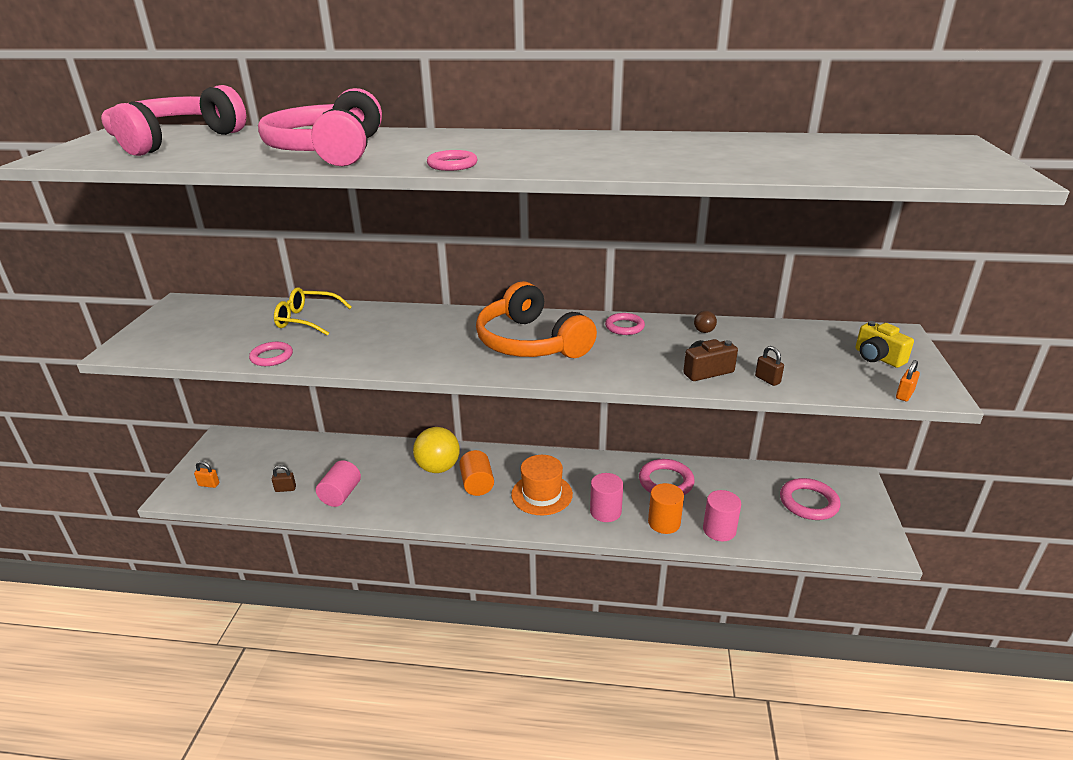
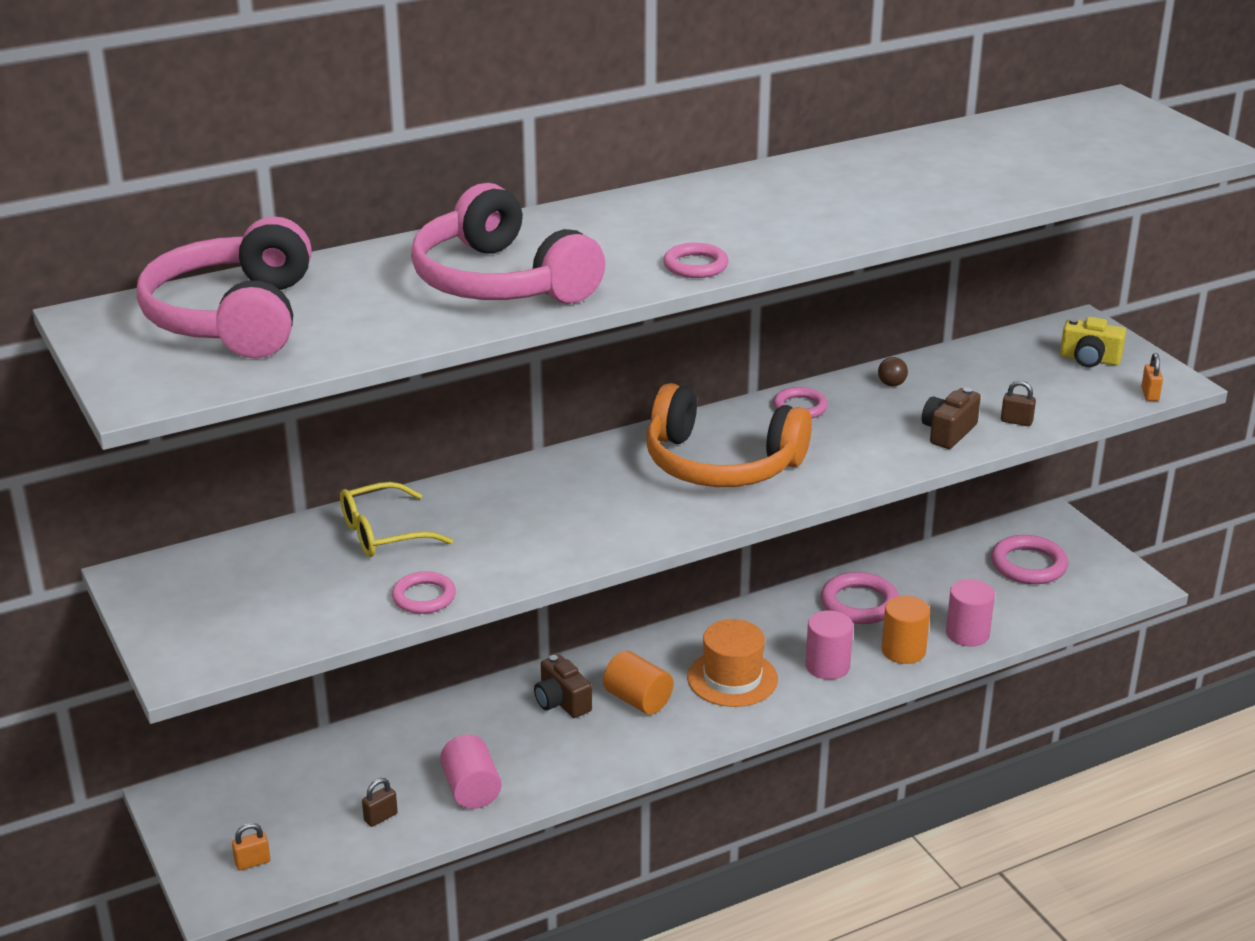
camera: 35 degrees left, 0 degrees up
yellow ball [413,427,460,473] -> brown camera [534,654,592,718]

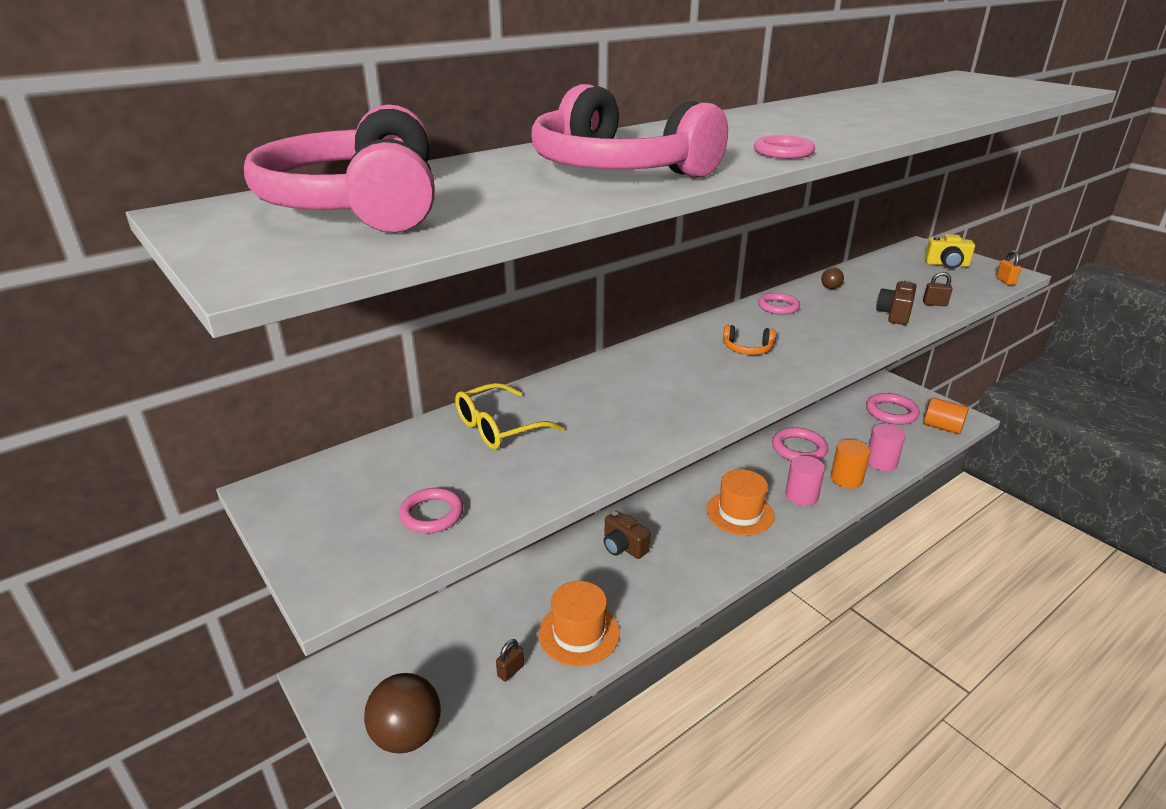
camera: 10 degrees left, 0 degrees up
orange padlock [232,823,270,871] -> brown ball [364,673,441,754]
pink ring [392,571,456,614] -> pink ring moved to [399,488,464,533]
pink cylinder [440,735,502,809] -> orange hat [538,581,620,667]
orange cylinder [603,651,673,715] -> orange cylinder moved to [924,398,969,434]
orange headphones [646,383,812,487] -> orange headphones [723,325,775,355], size x0.41

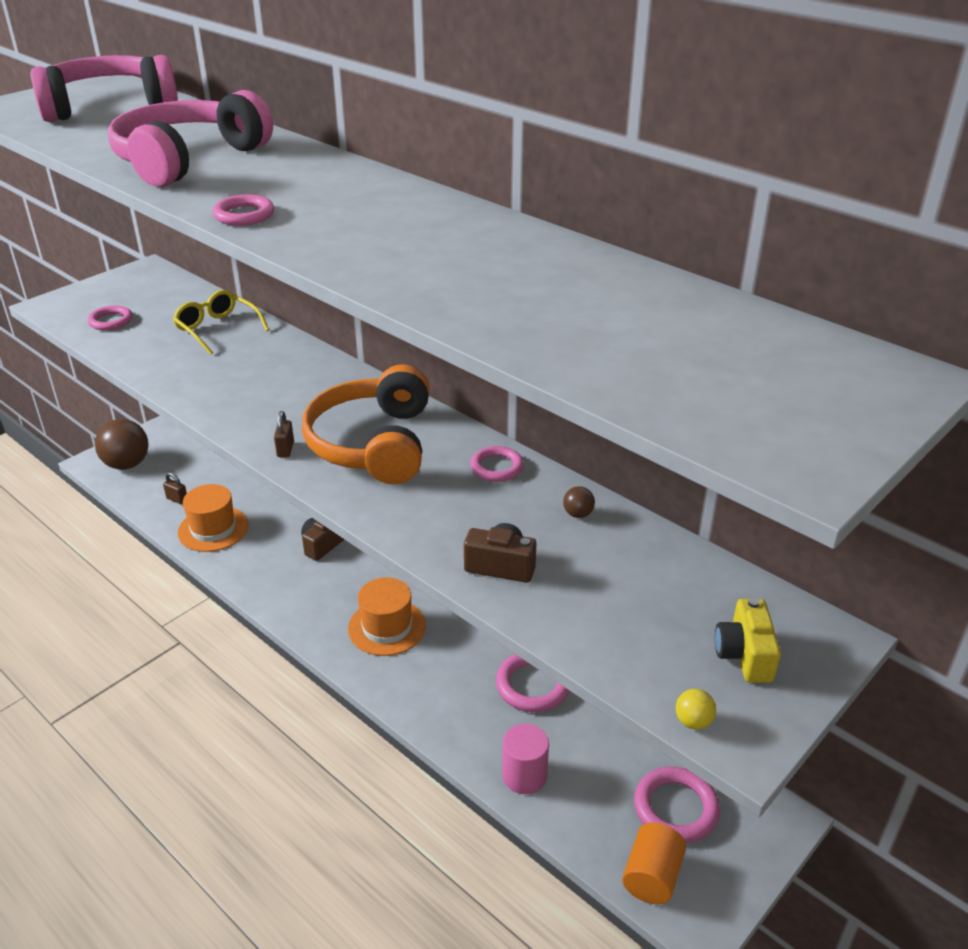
camera: 80 degrees right, 5 degrees up
orange headphones [723,325,775,355] -> orange headphones [302,364,430,484], size x2.44
pink cylinder [785,456,825,506] -> none
orange cylinder [831,440,870,488] -> none
brown padlock [923,272,953,306] -> brown padlock moved to [274,411,294,457]
orange padlock [996,250,1021,285] -> yellow ball [676,689,716,730]

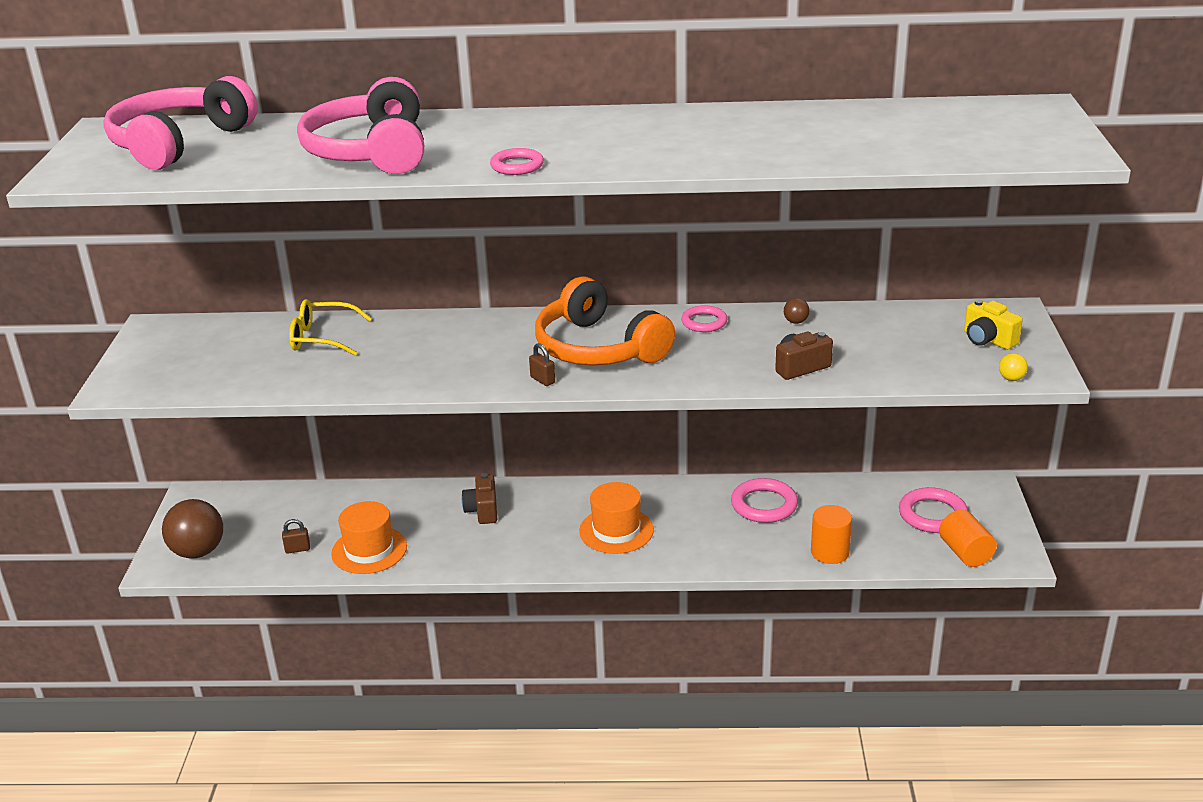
camera: 40 degrees left, 5 degrees down
pink ring [88,306,133,330] -> none
pink cylinder [502,724,549,794] -> orange cylinder [811,505,852,564]

